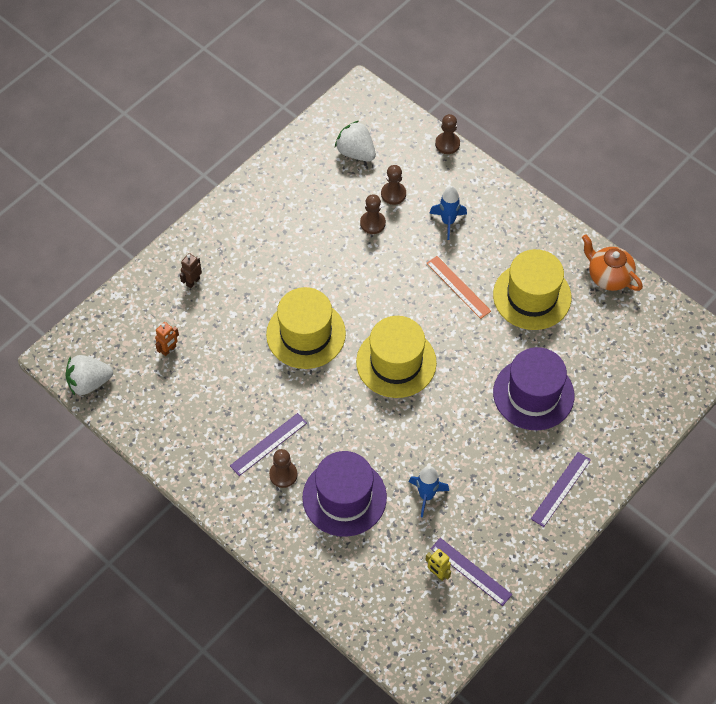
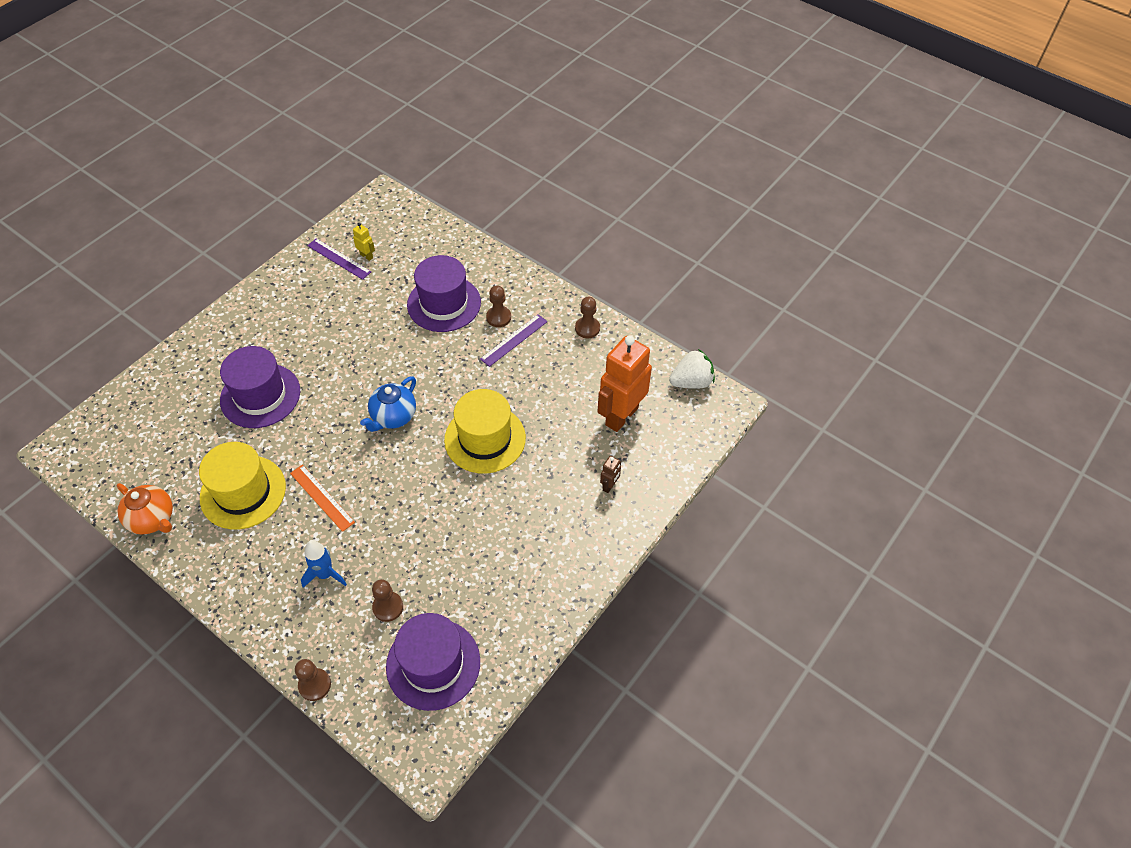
camera: 175 degrees right, 5 degrees down
orange robot [155,322,179,356] -> orange robot [597,335,652,432], size x2.45
white strawberry [335,121,376,162] -> purple hat [386,613,480,711]
yellow hat [356,316,437,398] -> blue teapot [360,376,416,432]
brown pawn [360,194,386,234] -> brown pawn moved to [575,296,600,338]
blue rocket [409,466,449,518] -> none
purple ruler [531,452,591,527] -> none

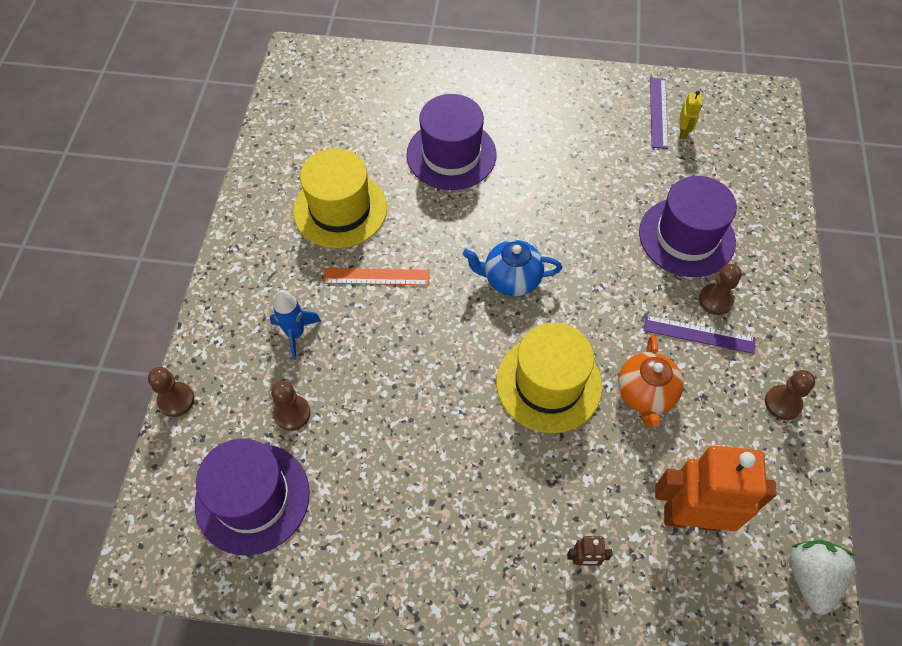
camera: 60 degrees right, 5 degrees up
orange teapot [117,483,173,535] -> orange teapot moved to [618,335,684,428]
orange ruler [290,465,355,532] -> orange ruler turned 75 degrees clockwise [323,268,429,285]
white strawberry [669,349,715,389] -> white strawberry turned 120 degrees counterclockwise [790,540,856,615]

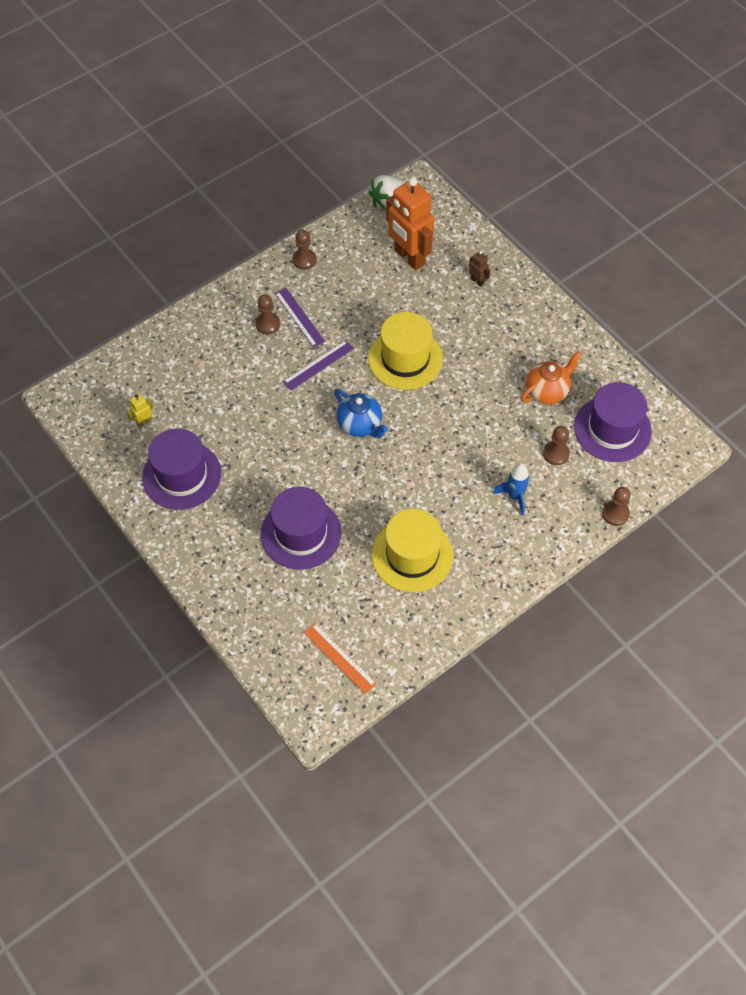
camera: 135 degrees left, 0 degrees up
orange ruler [323,268,429,285] -> orange ruler moved to [304,623,377,694]
orange teapot [618,335,684,428] -> orange teapot moved to [521,351,582,404]
purple hat [639,176,737,277] -> purple hat moved to [142,429,221,510]
purple ruler [650,78,668,149] -> purple ruler moved to [283,340,354,390]

